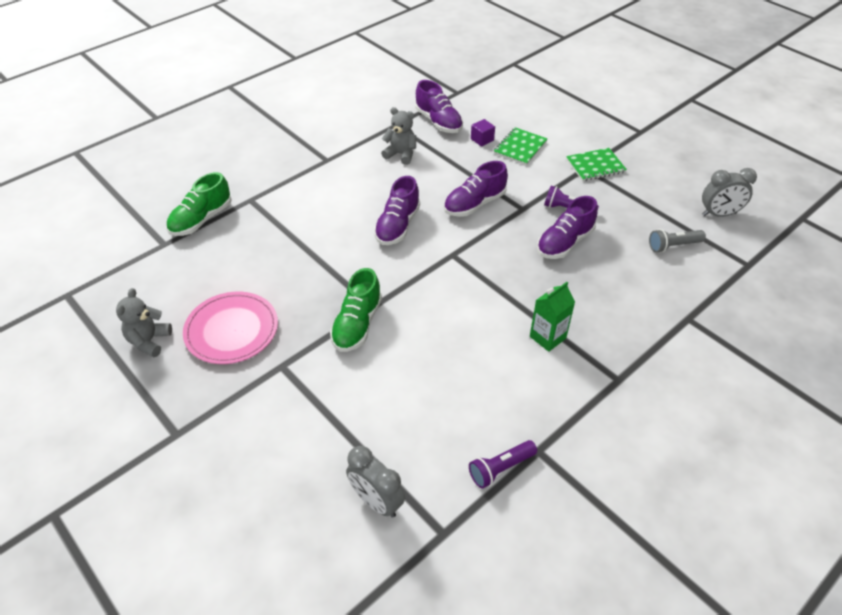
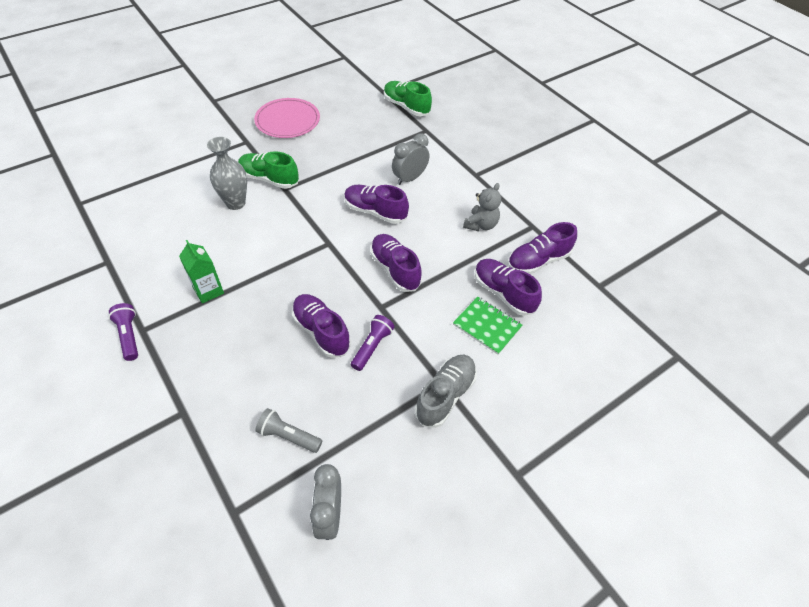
camera: 95 degrees right, 5 degrees up
grey teddy bear [116,288,172,357] -> none
grey clock [346,446,405,518] -> grey clock moved to [392,133,429,185]
purple flashlight [469,440,537,489] -> purple flashlight moved to [109,303,138,361]
purple cube [471,119,495,147] -> purple shoe [475,259,542,316]
green notebook [566,148,627,181] -> grey shoe [415,355,477,428]
grey flashlight [649,229,706,253] -> grey flashlight turned 60 degrees counterclockwise [255,408,322,453]
none -> grey vase [207,137,247,210]

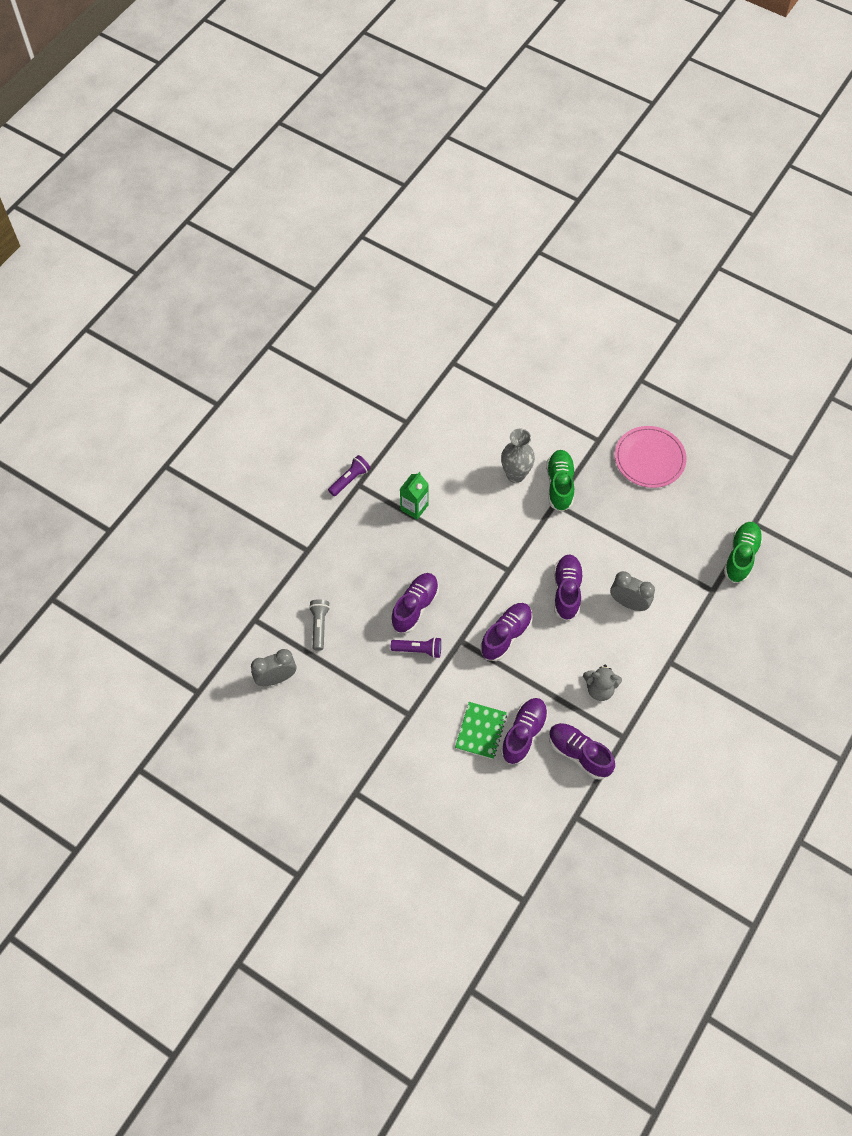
camera: 70 degrees right, 10 degrees up
grey shoe [415,355,477,428] -> none

